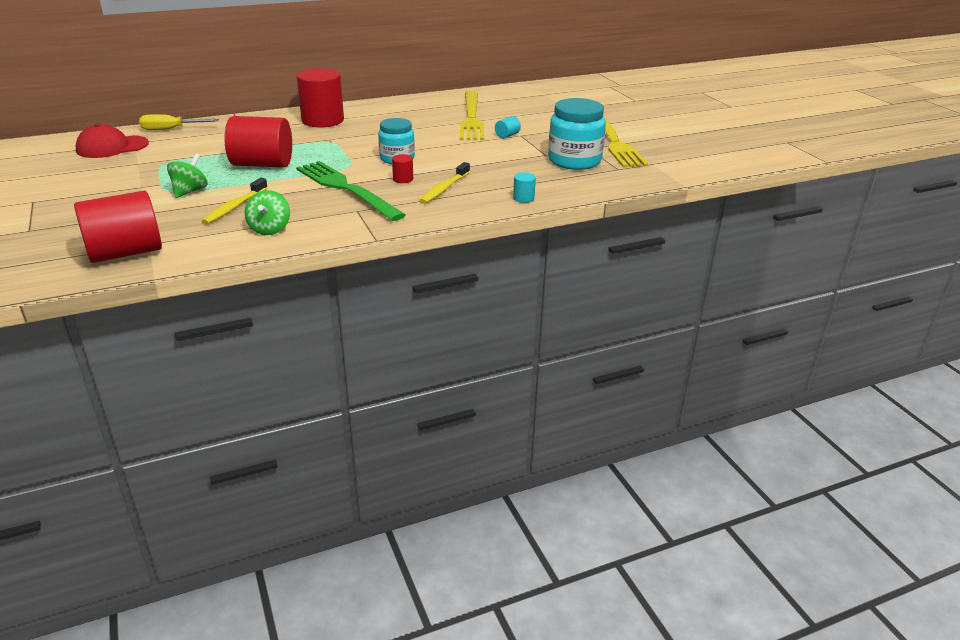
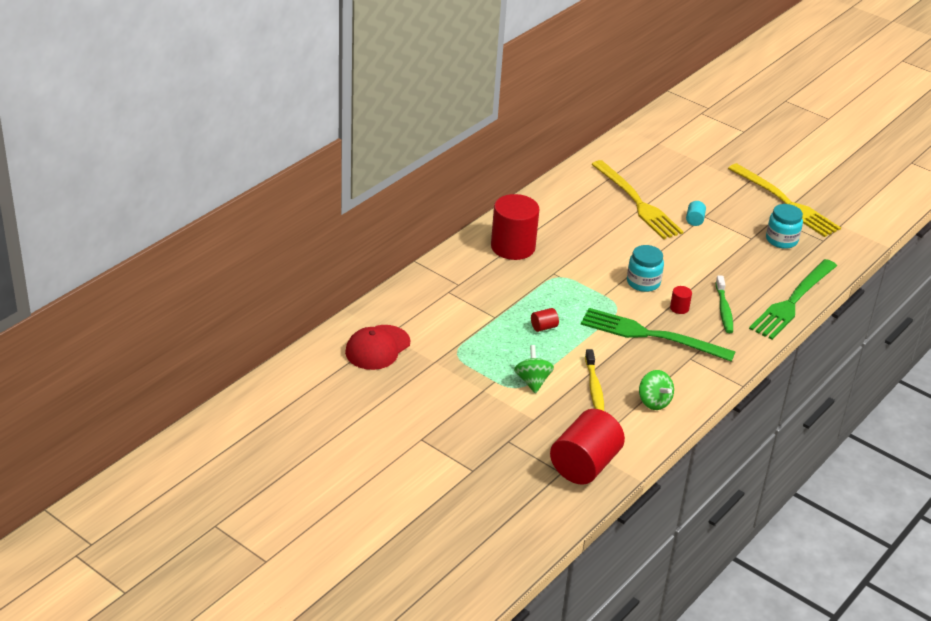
camera: 30 degrees left, 5 degrees up
yellow screwdriver [139,114,219,130] -> none
red cylinder [225,116,292,168] -> red cylinder [531,308,559,332], size x0.41
yellow toothbrush [419,162,470,204] -> green toothbrush [716,276,733,333]
turquoise cylinder [513,173,536,203] -> green fork [749,259,837,340]
turquoise jar [548,98,606,170] -> turquoise jar [766,204,803,249], size x0.65

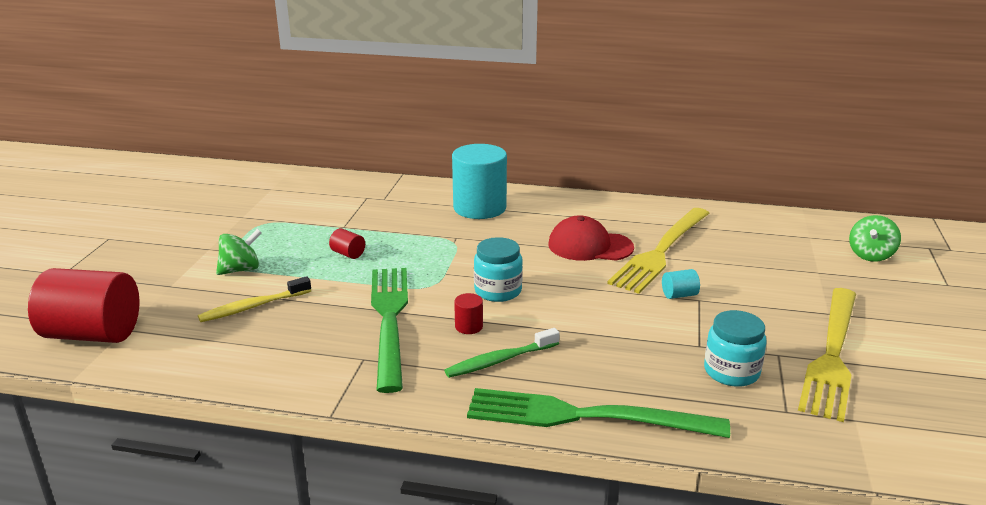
camera: 65 degrees right, 10 degrees down
red cap [345,325,410,370] -> red cap moved to [548,216,634,261]
red cylinder [491,194,539,260] -> turquoise cylinder [452,144,507,219]
green spinning top [639,370,674,410] -> green spinning top moved to [849,215,901,262]

